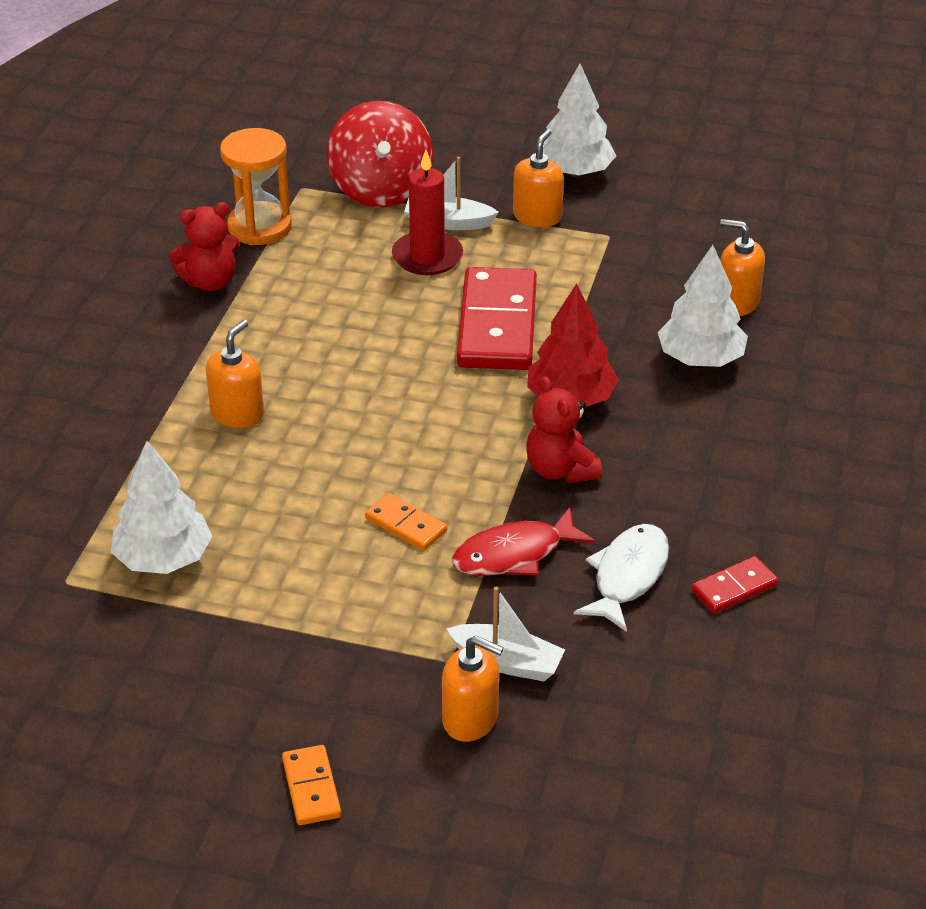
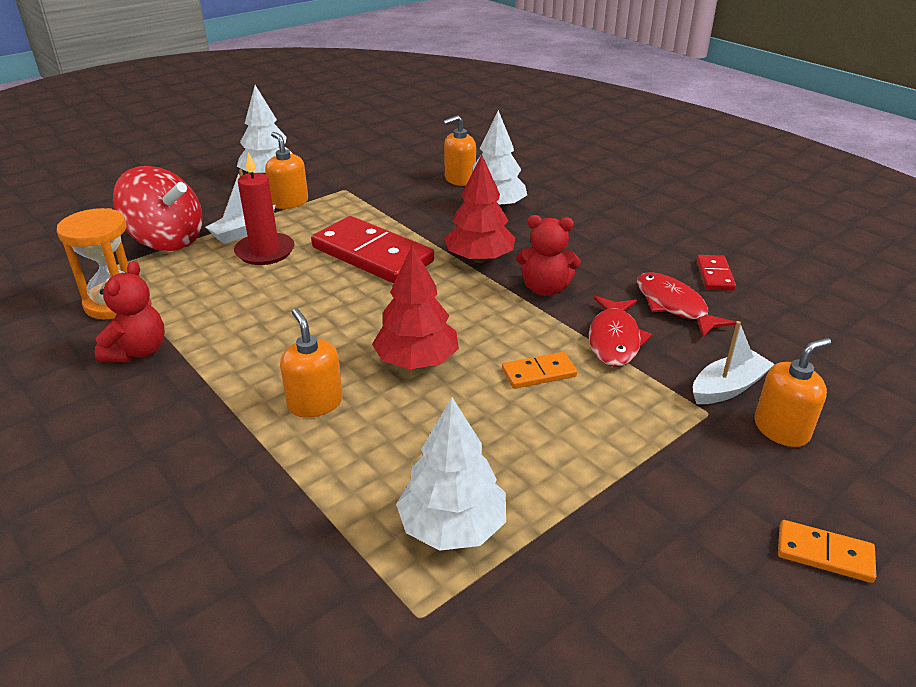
camera: 55 degrees left, 5 degrees down
white fish [574,524,669,632] -> red fish [637,272,736,337]
none -> red tree [372,244,459,369]

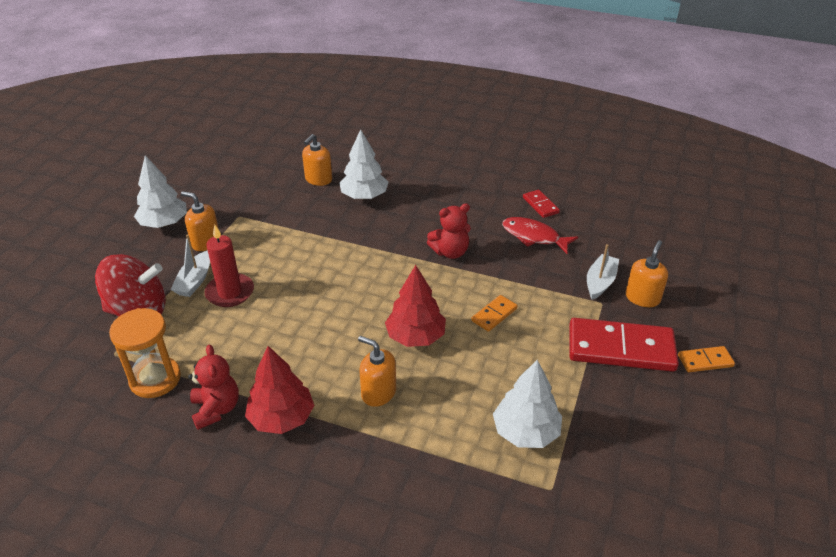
camera: 30 degrees left, 5 degrees up
red domino [311,216,434,284] -> red domino moved to [569,318,679,372]
red tree [444,155,515,263] -> red tree moved to [245,346,315,434]
red fish [589,296,652,367] -> none

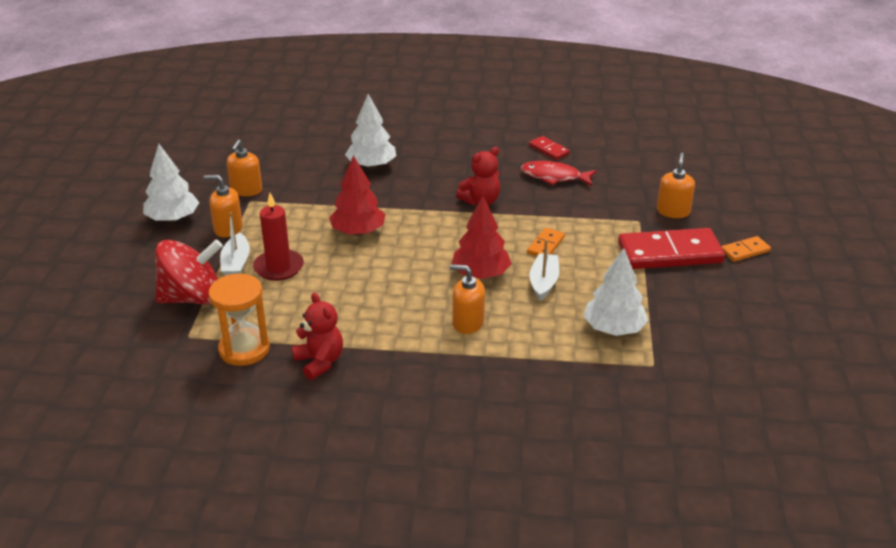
camera: 15 degrees left, 5 degrees down
red tree [245,346,315,434] -> red tree moved to [329,156,386,235]
orange soap dispenser [302,134,332,186] -> orange soap dispenser moved to [227,139,262,196]
white boat [587,244,619,300] -> white boat moved to [530,239,559,301]

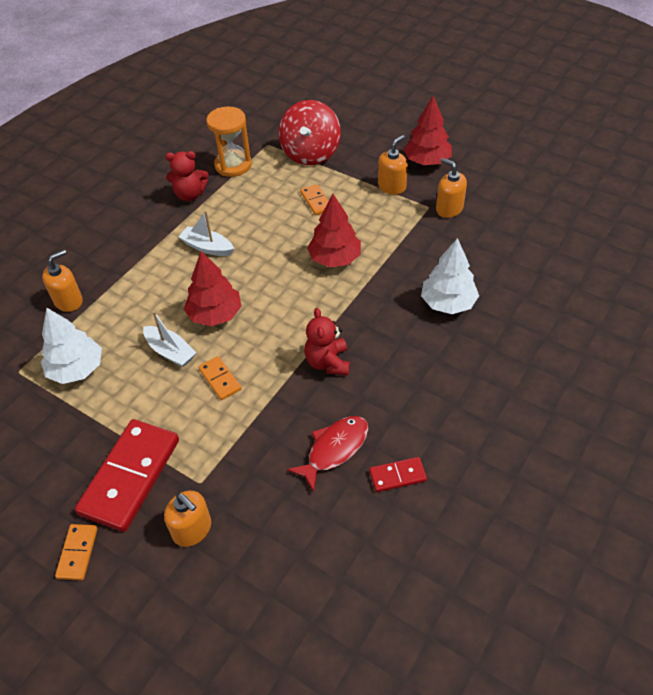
camera: 120 degrees right, 15 degrees up
white tree [143,144,199,222] -> red tree [404,96,452,165]
white boat [220,212,250,276] -> white boat moved to [178,211,234,256]
red candle [253,193,304,281] -> orange domino [300,184,329,215]
orange soap dispenser [450,264,485,334] -> orange soap dispenser moved to [42,250,83,312]

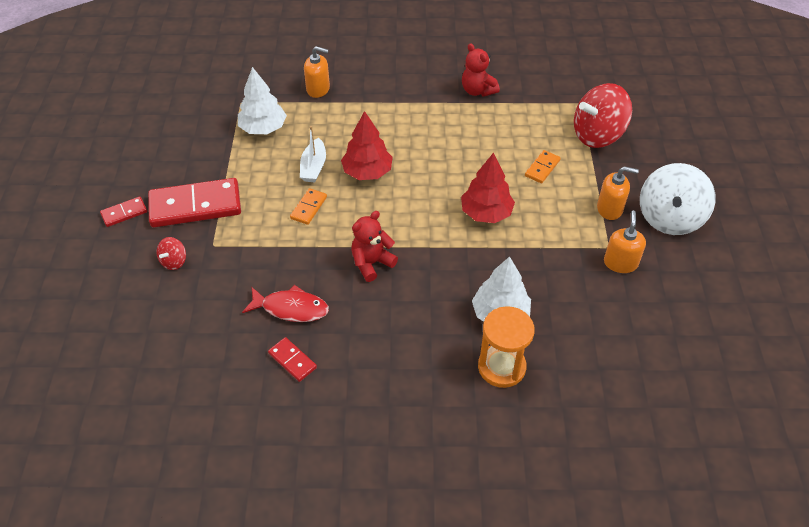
camera: 55 degrees right, 0 degrees up
orange domino [55,524,98,580] -> red domino [100,197,147,227]
orange soap dispenser [164,491,211,547] -> red spinning top [156,237,186,270]
white boat [178,211,234,256] -> none
orange hourglass [206,107,252,177] -> orange hourglass moved to [478,306,535,388]
red tree [404,96,452,165] -> white spinning top [640,163,716,235]

